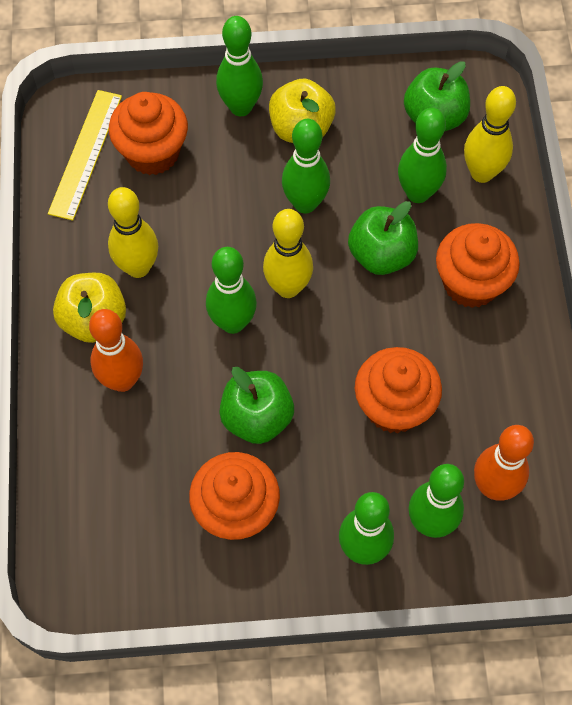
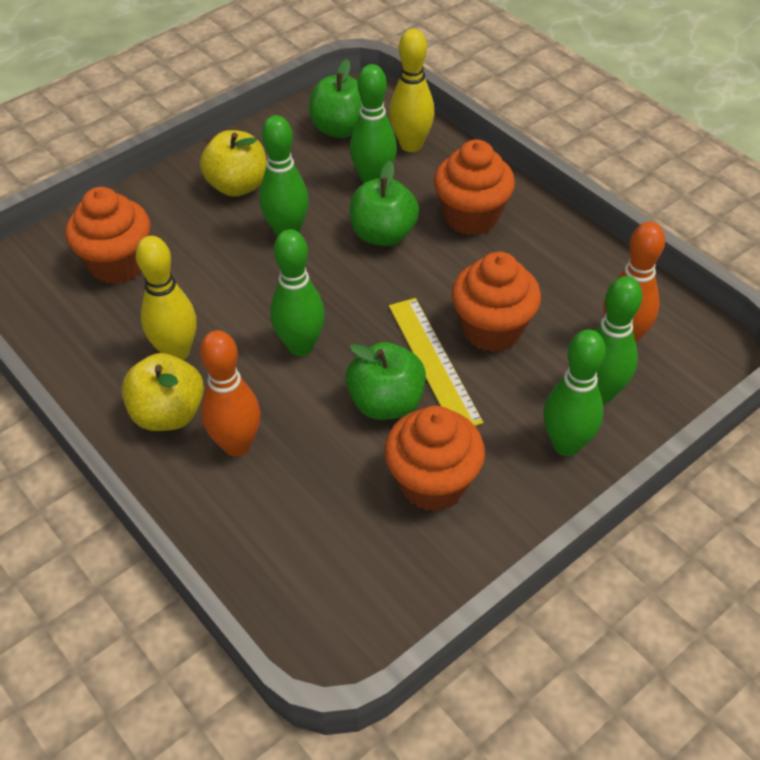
camera: 35 degrees left, 15 degrees down
yellow ruler [48,90,122,221] -> yellow ruler moved to [389,298,483,426]
green bowling pin [216,16,263,116] -> none
yellow bowling pin [263,209,313,298] -> none

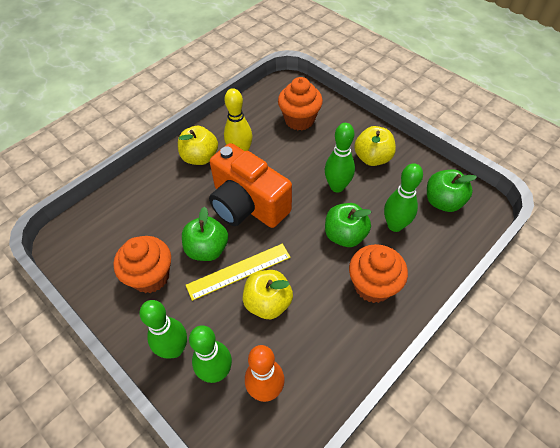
camera: 85 degrees right, 5 degrees up
orange bowling pin [200,330,261,456] -> none
green bowling pin [270,229,325,356] -> orange camera [209,143,292,228]
yellow bowling pin [389,29,435,152] -> none
orange cupcake [451,252,541,352] -> yellow apple [243,270,293,319]

